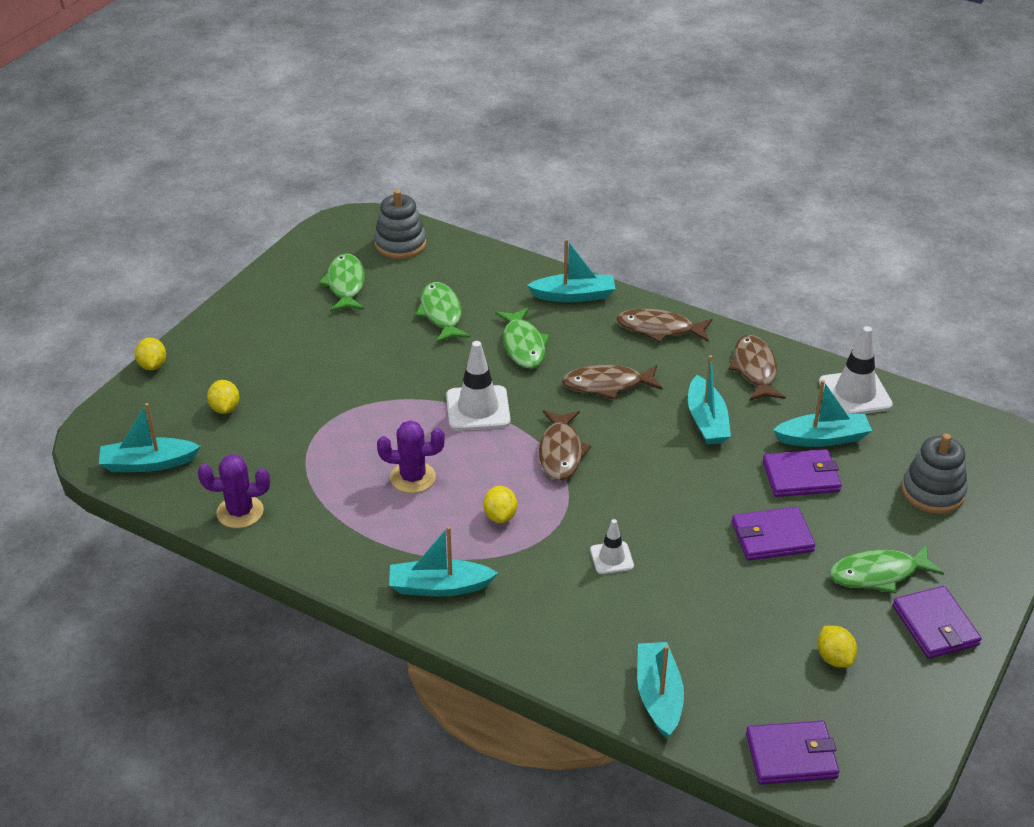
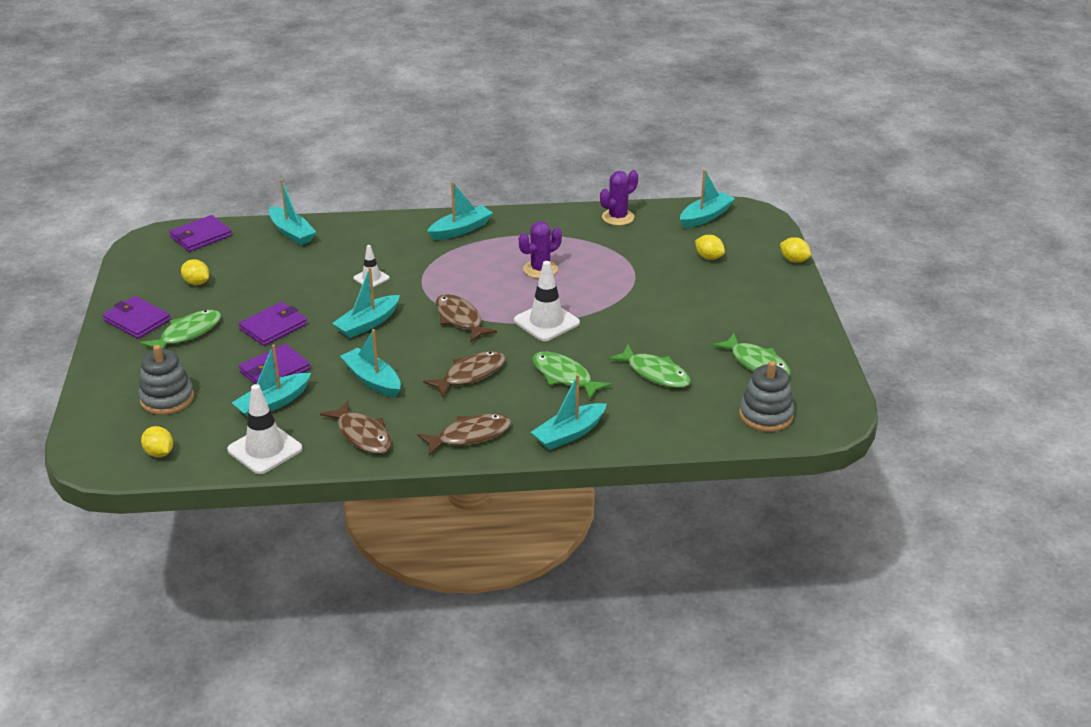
camera: 145 degrees right, 5 degrees down
yellow lemon [483,486,517,523] -> yellow lemon moved to [141,426,173,457]
none -> turquoise boat [332,267,400,338]

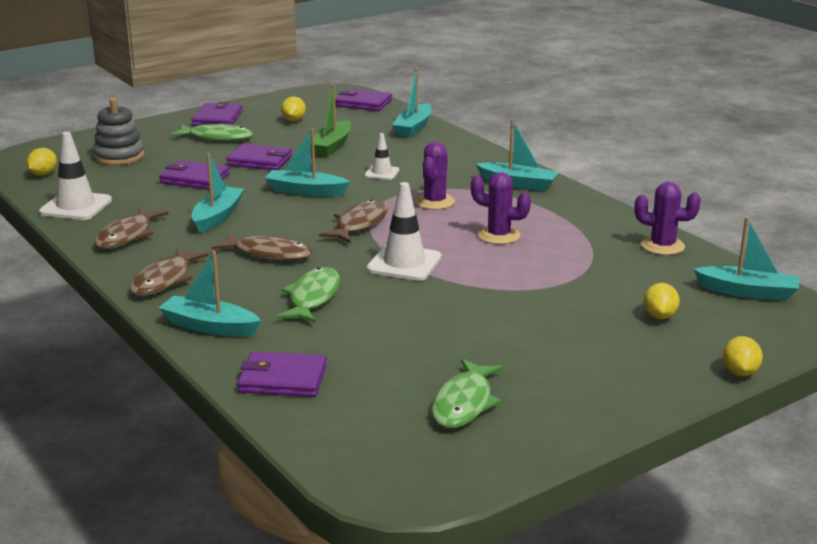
camera: 60 degrees right, 10 degrees down
turquoise boat [232,344,311,417] -> none
brown fish [417,414,511,456] -> brown fish turned 75 degrees clockwise [129,248,209,296]
green fish [608,345,691,388] -> none
grey stacking toy [739,361,794,432] -> none
none -> purple wallet [237,351,327,397]
none -> green boat [310,84,351,157]
none -> purple cactus [415,142,455,210]

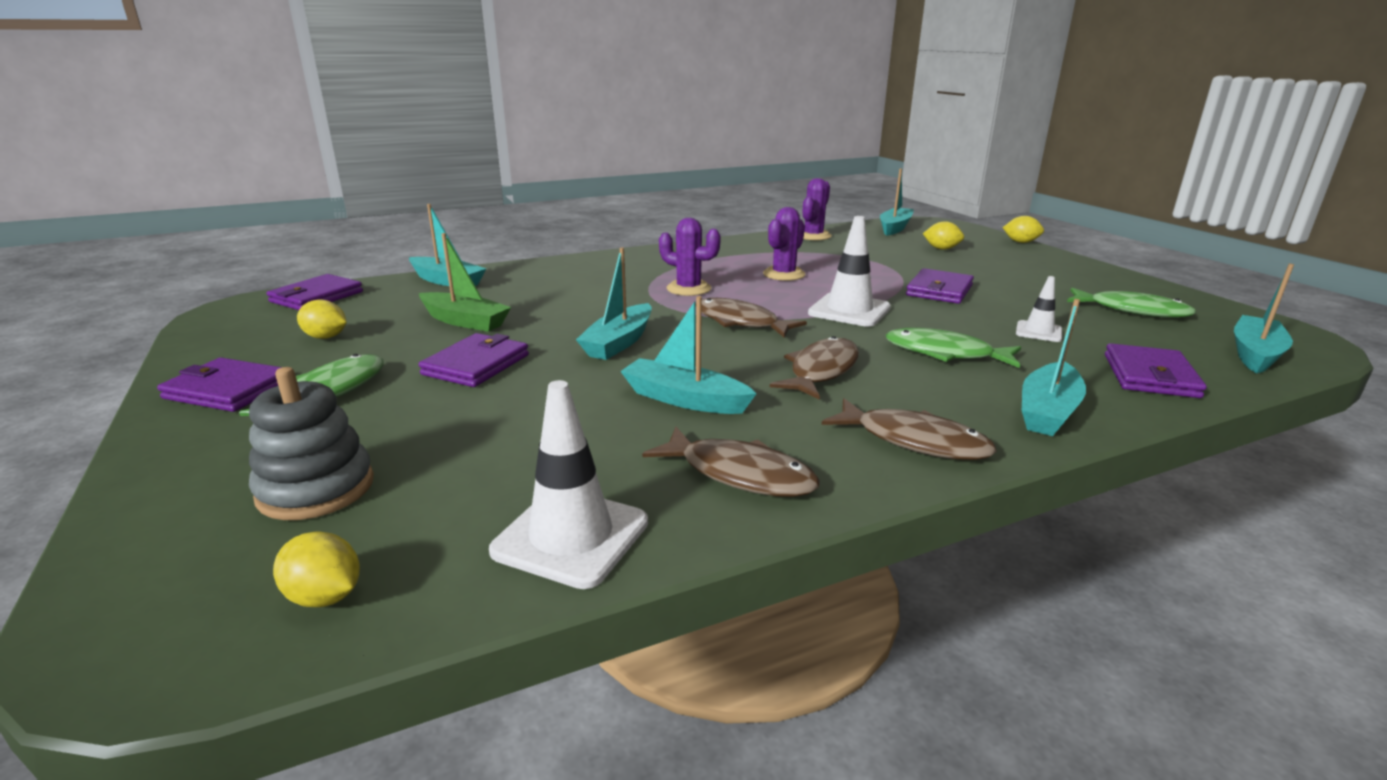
camera: 80 degrees left, 0 degrees up
purple wallet [159,160,230,190] -> purple wallet moved to [906,268,974,304]
white traffic cone [364,133,399,180] -> white traffic cone moved to [1016,276,1062,342]
turquoise boat [476,119,559,191] -> turquoise boat moved to [1234,264,1294,374]

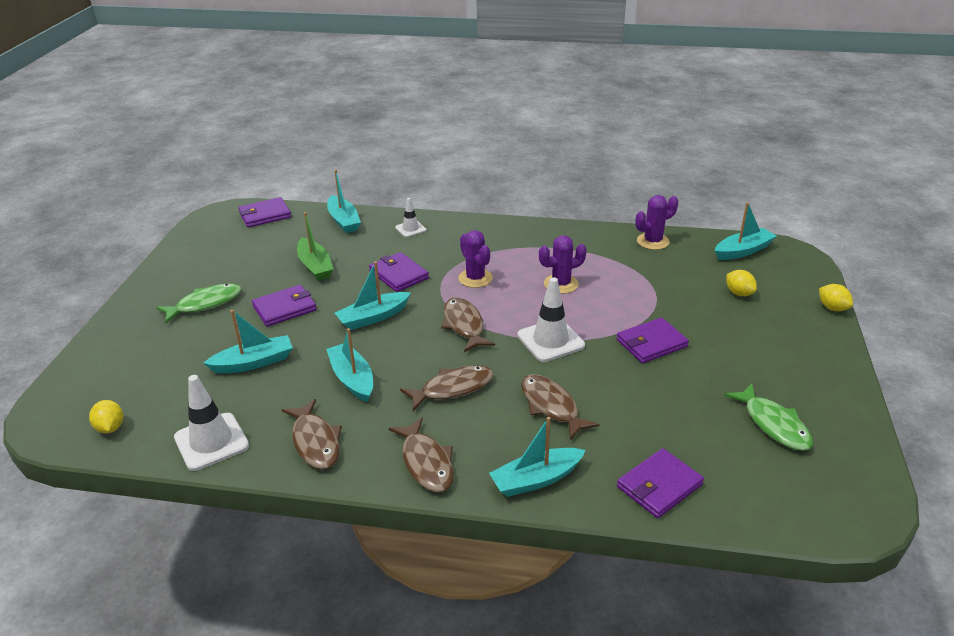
camera: 35 degrees right, 10 degrees up
purple wallet [157,358,282,412] -> purple wallet moved to [369,252,429,292]
grey stacking toy [249,367,374,520] -> none
yellow lemon [297,299,347,339] -> none
green fish [886,328,1021,368] -> brown fish [521,374,599,440]
white traffic cone [1016,276,1062,342] -> white traffic cone moved to [395,198,426,237]
turquoise boat [1234,264,1294,374] -> turquoise boat moved to [203,310,293,374]

